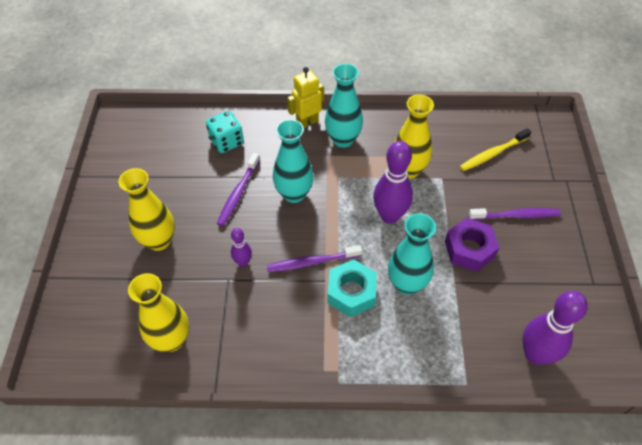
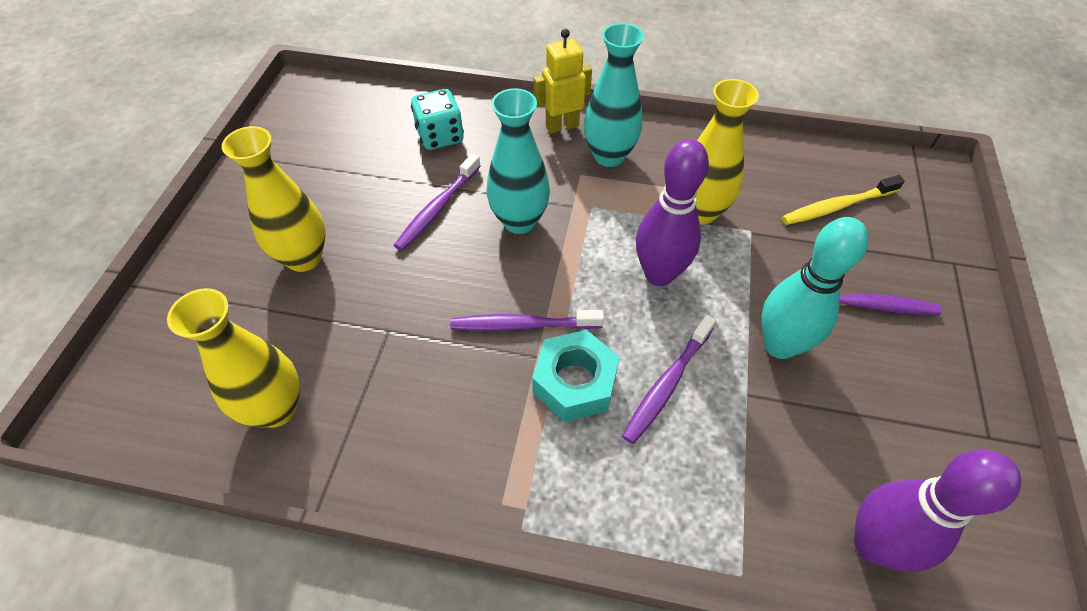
camera: 10 degrees right, 0 degrees up
purple bowling pin [231,228,252,267] -> none
turquoise vase [388,213,436,295] -> purple toothbrush [622,315,716,444]
purple nut [445,218,500,272] -> turquoise bowling pin [762,217,868,359]

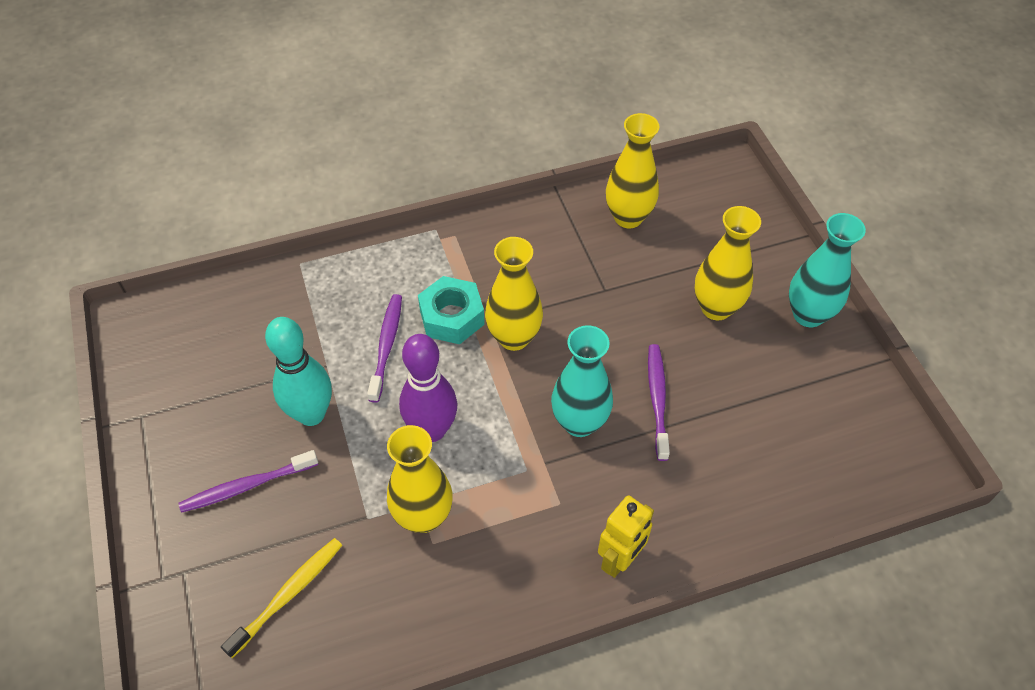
camera: 150 degrees right, 0 degrees up
turquoise dice [411,89,464,150] -> none
purple toothbrush [450,310,604,331] -> yellow vase [485,237,543,351]
turquoise vase [584,23,644,167] -> turquoise vase moved to [789,213,866,327]
purple bowling pin [854,450,1022,572] -> none

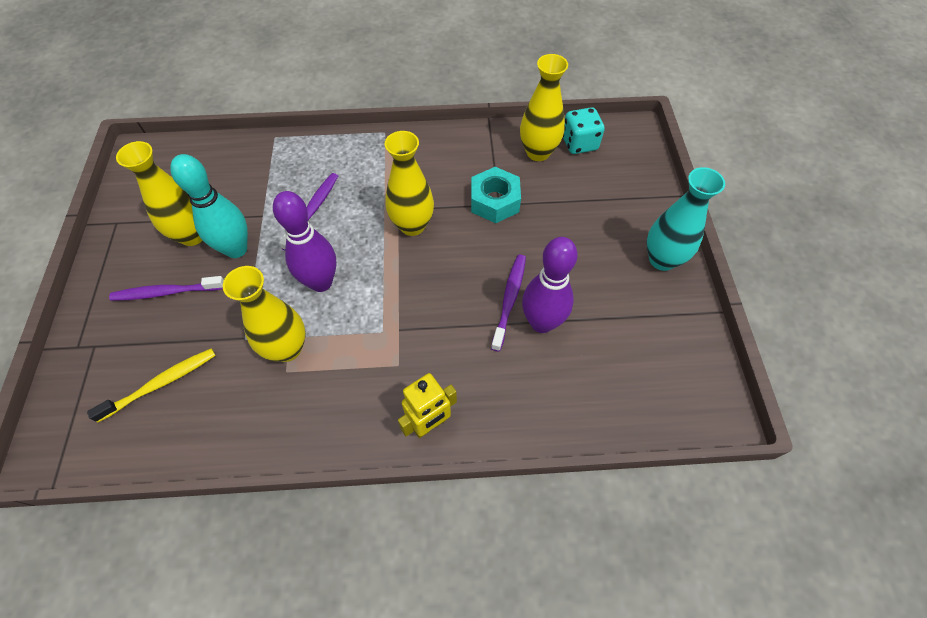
camera: 15 degrees right, 5 degrees up
turquoise nut [418,276,485,344] -> turquoise nut moved to [471,167,521,223]
turquoise vase [551,325,613,437] -> none
yellow vase [695,206,761,320] -> yellow vase moved to [116,141,203,246]
none -> purple bowling pin [522,237,578,333]
none -> turquoise dice [563,107,605,154]

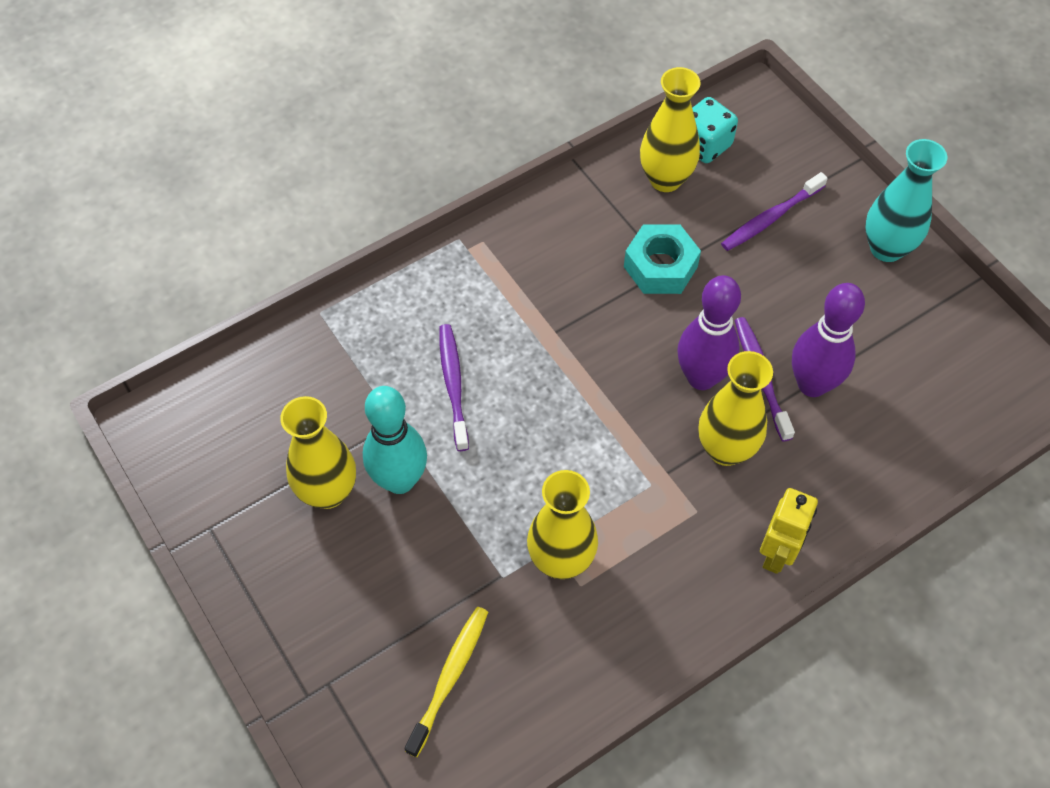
camera: 30 degrees left, 0 degrees up
purple toothbrush [109,276,224,301] -> purple toothbrush moved to [721,172,828,251]
purple bowling pin [273,191,337,292] -> purple bowling pin moved to [677,275,741,390]
yellow vase [385,131,434,236] -> yellow vase moved to [698,351,773,466]

